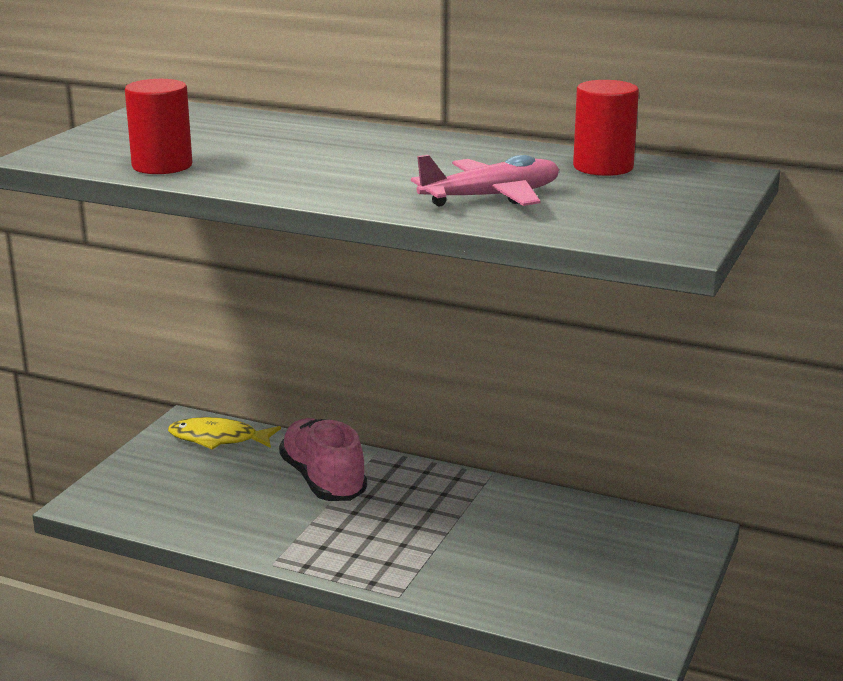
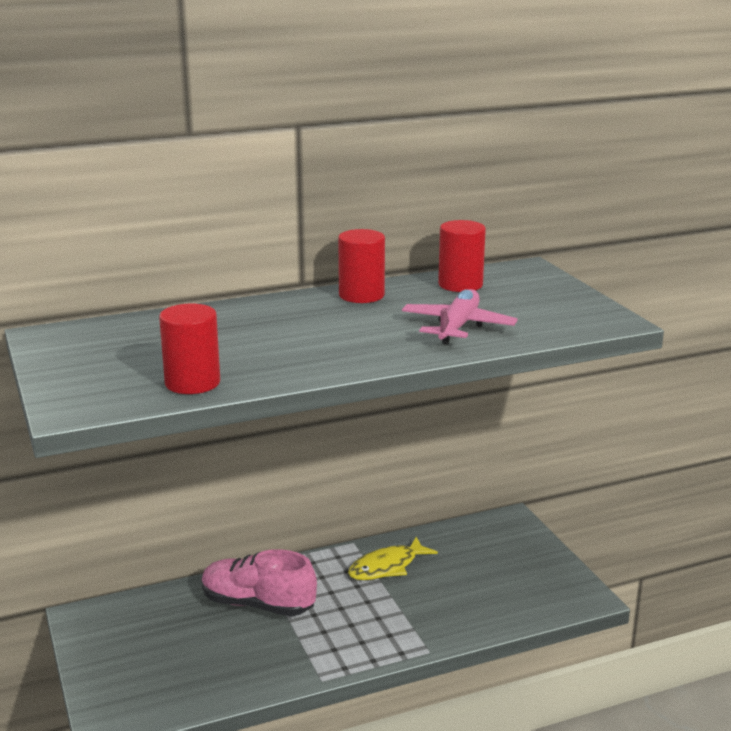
camera: 45 degrees left, 0 degrees up
yellow fish [168,417,281,449] -> yellow fish moved to [348,537,438,580]
none -> red cylinder [338,229,385,303]

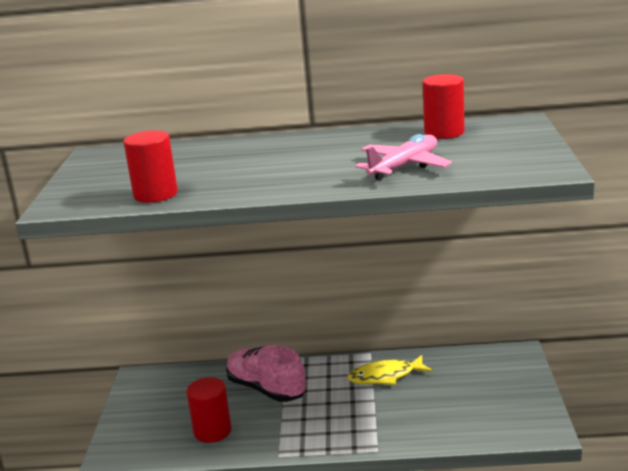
camera: 25 degrees right, 0 degrees up
red cylinder [338,229,385,303] -> red cylinder moved to [187,377,232,443]

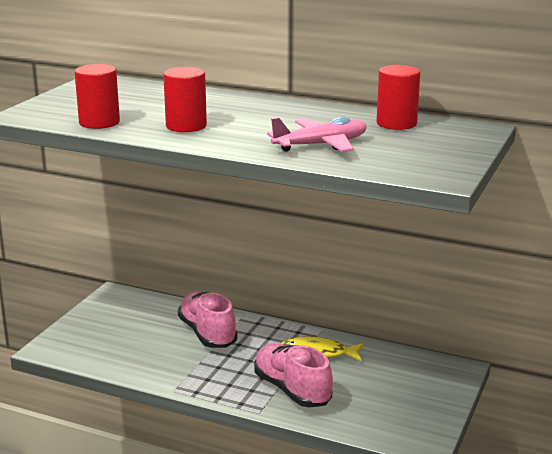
camera: 20 degrees right, 0 degrees up
red cylinder [187,377,232,443] -> red cylinder moved to [163,67,207,132]
none -> pink shoe [254,344,333,407]

